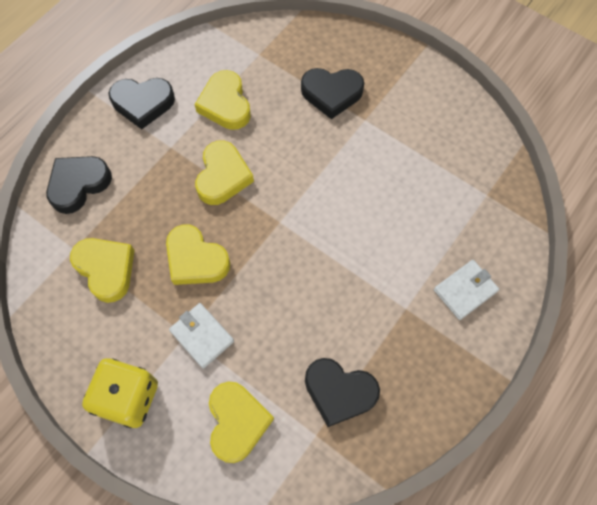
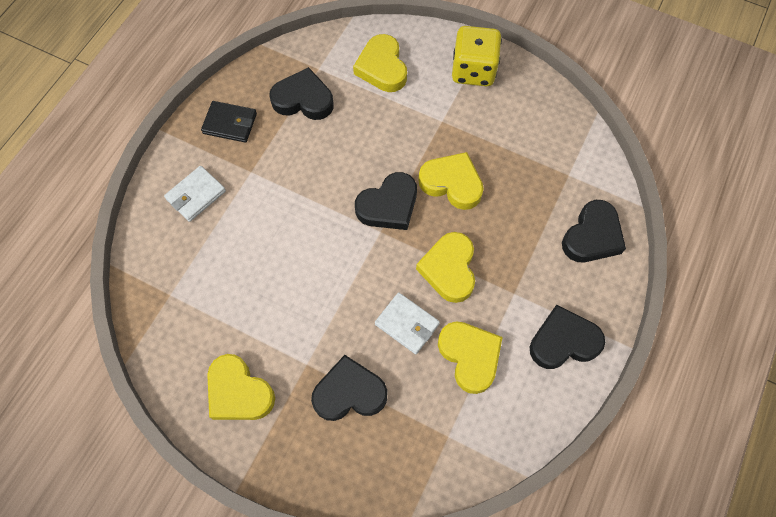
camera: 170 degrees right, 0 degrees up
yellow heart [70,238,134,303] -> yellow heart moved to [207,354,275,420]
white wallet [169,303,234,369] -> white wallet moved to [375,292,440,354]
none -> black wallet [201,101,257,143]
none -> black heart [355,172,417,230]

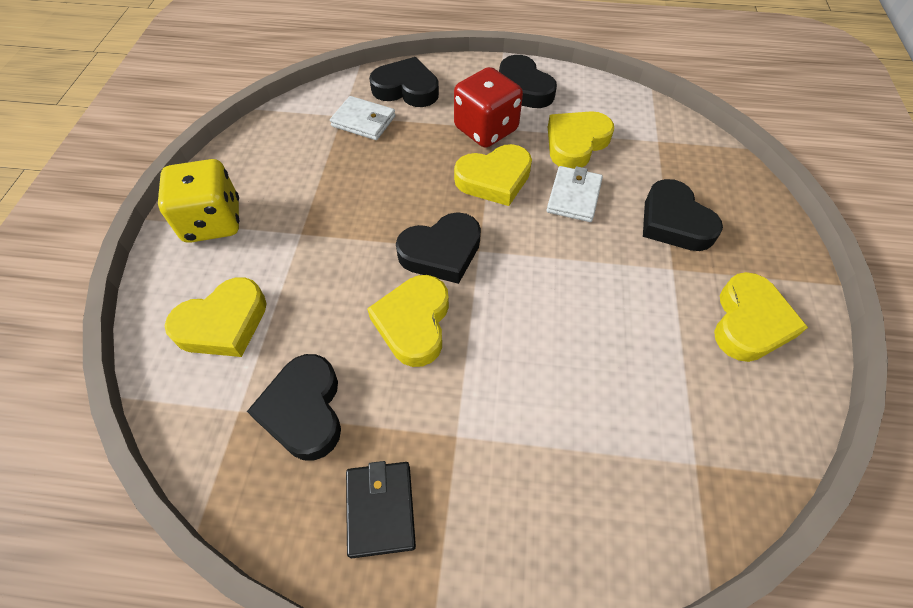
camera: 110 degrees left, 10 degrees down
white wallet [164,166,226,222] -> white wallet moved to [330,96,395,140]
black heart [355,172,417,230] -> black heart turned 120 degrees clockwise [396,212,481,284]
yellow heart [418,152,484,210] -> yellow heart moved to [367,275,449,367]
none -> red dice [454,67,523,148]

